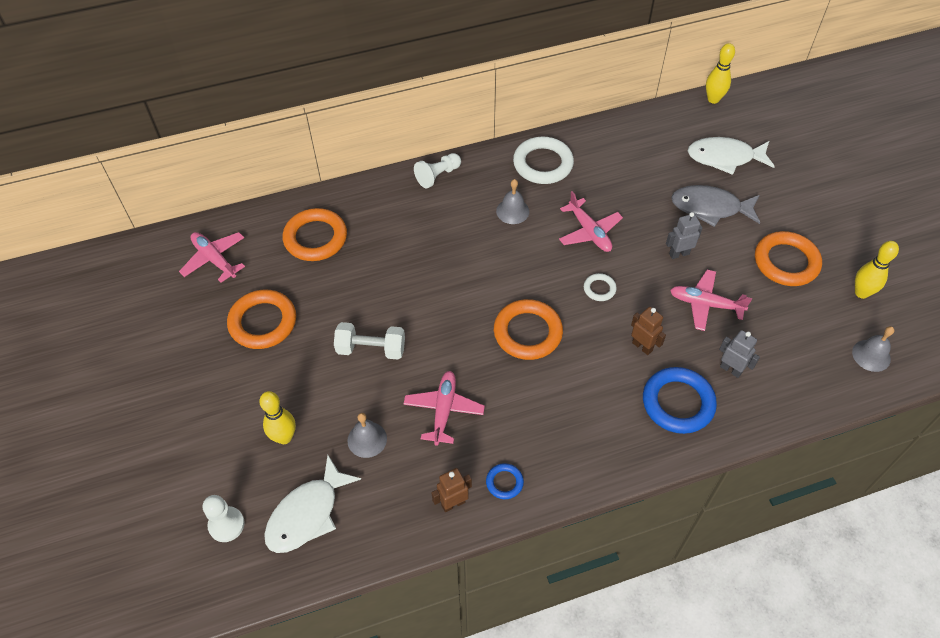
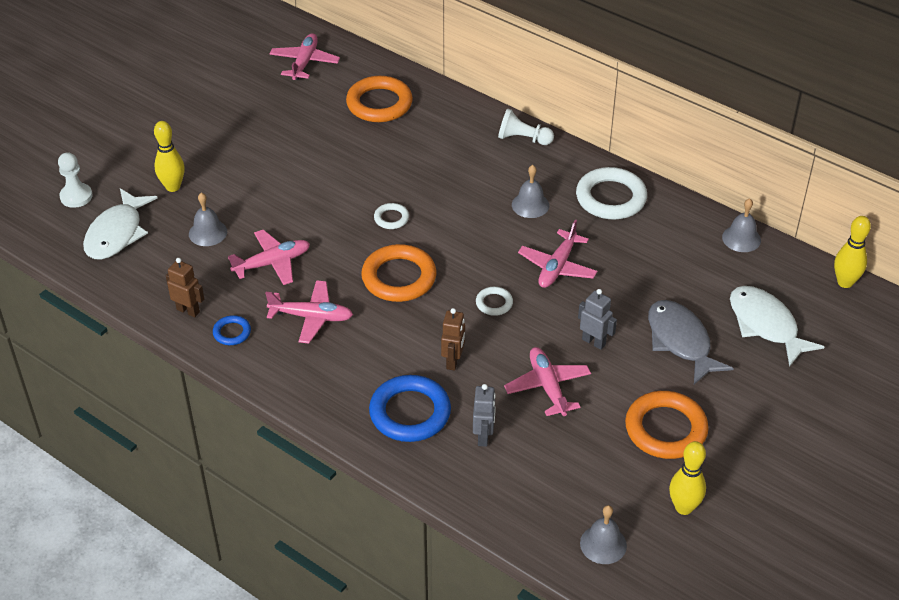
camera: 55 degrees right, 10 degrees down
orange ring [227,290,296,349] -> none
white fish [264,455,361,553] -> white fish turned 75 degrees counterclockwise [83,188,157,259]
white dumbbell [334,322,405,360] -> none
none -> pink plane [265,280,353,344]
none -> white ring [374,203,409,229]
none -> grey bell [722,198,761,252]

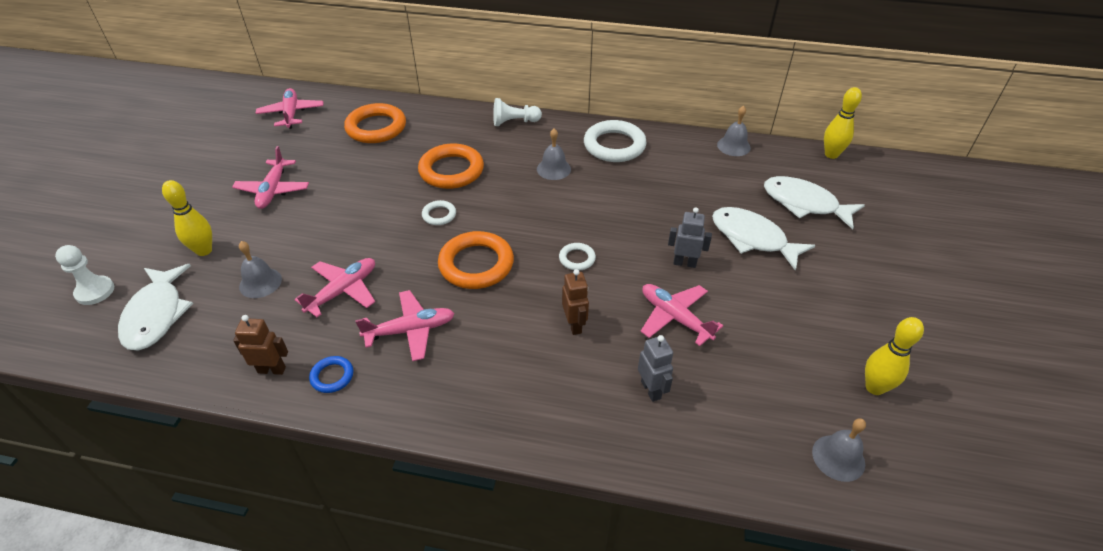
camera: 25 degrees left, 0 degrees up
blue ring [369,375,451,442] -> none
pink plane [518,219,597,288] -> pink plane moved to [232,146,309,209]
orange ring [625,391,708,459] -> orange ring moved to [418,143,484,189]
grey fish [648,300,734,384] -> white fish [712,207,816,271]

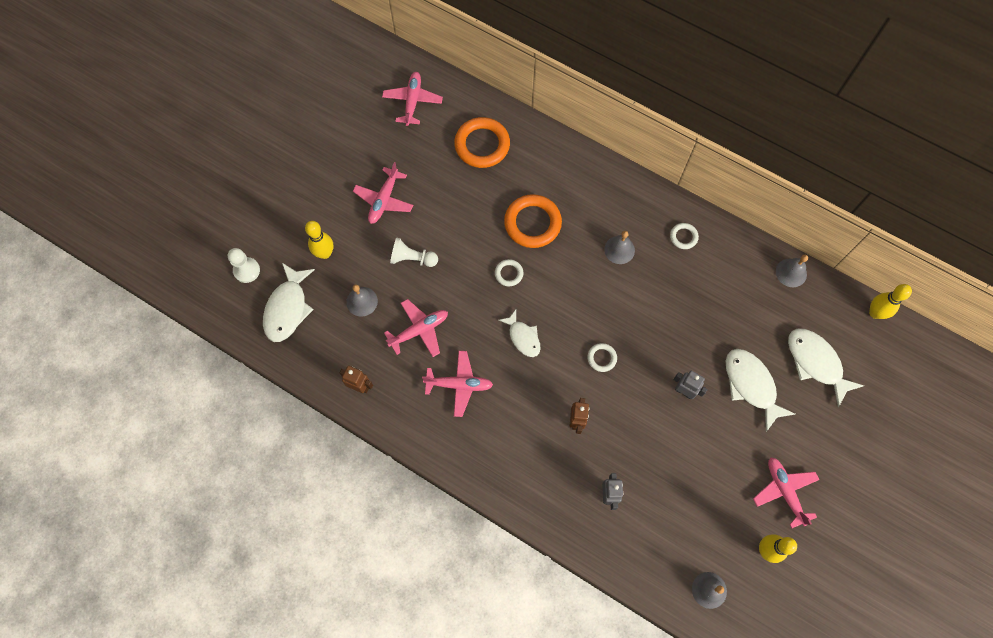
camera: 20 degrees right, 25 degrees up
blue ring [309,356,353,393] -> none
orange ring [438,231,514,289] -> white fish [499,310,541,357]
white pawn [493,98,542,126] -> white pawn moved to [390,237,438,267]
white ring [584,120,647,162] -> white ring [670,223,699,249], size x0.49
pink plane [640,284,723,346] -> pink plane moved to [753,457,820,528]

